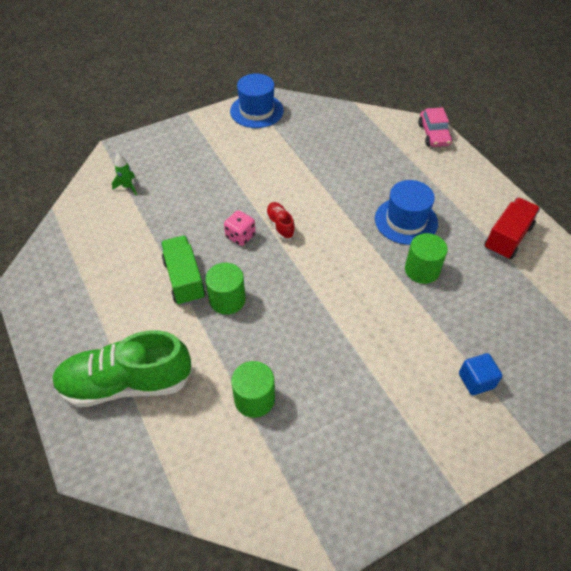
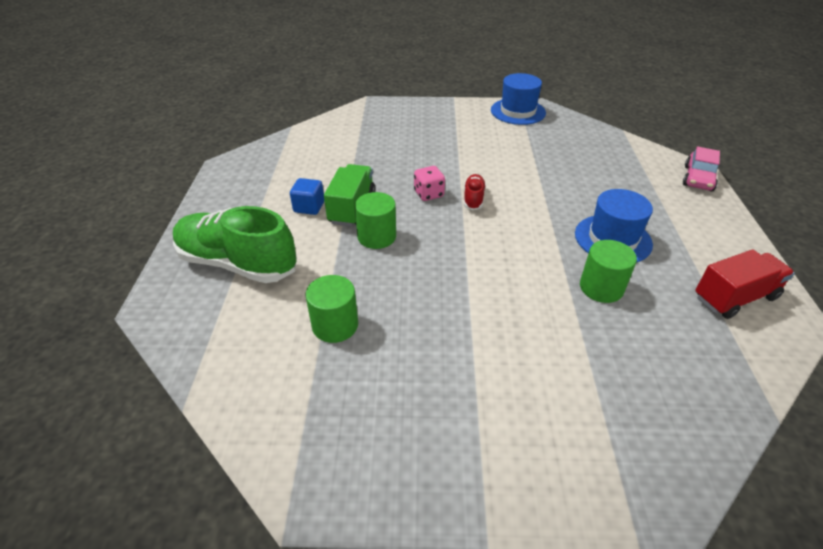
camera: 30 degrees right, 10 degrees down
green rocket [112,153,137,195] -> none
blue cube [459,353,502,395] -> blue cube moved to [290,178,324,215]

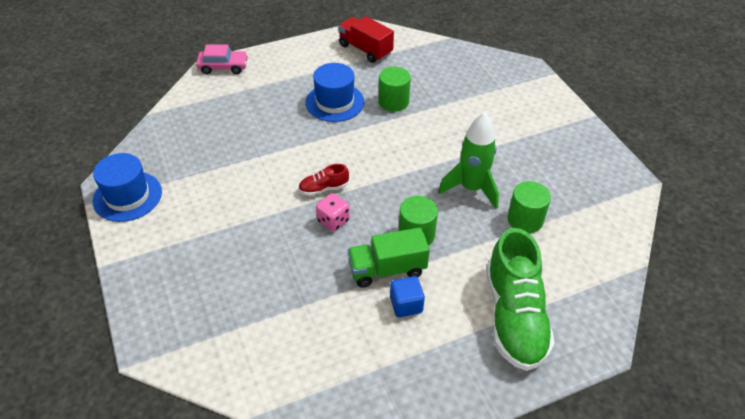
camera: 115 degrees left, 5 degrees up
none -> green rocket [438,112,499,209]

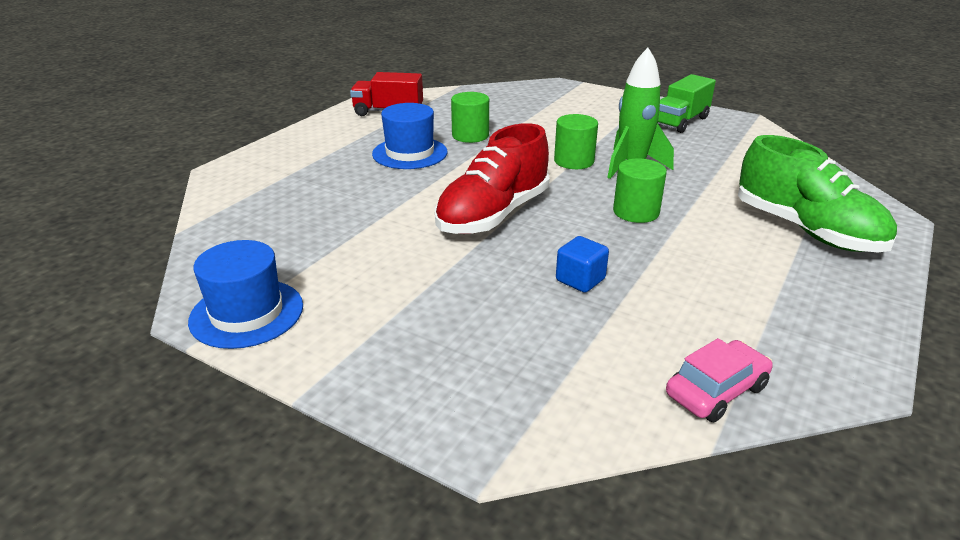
camera: 35 degrees left, 15 degrees down
pink car [196,44,248,74] -> pink car moved to [666,338,773,422]
red shoe [298,164,349,196] -> red shoe [435,123,549,234], size x2.26
pink dice [316,193,350,232] -> none
green truck [348,227,430,288] -> green truck moved to [657,74,716,133]
blue cube [390,276,425,317] -> blue cube moved to [556,236,609,293]
green cylinder [507,181,551,233] -> green cylinder moved to [554,114,598,169]

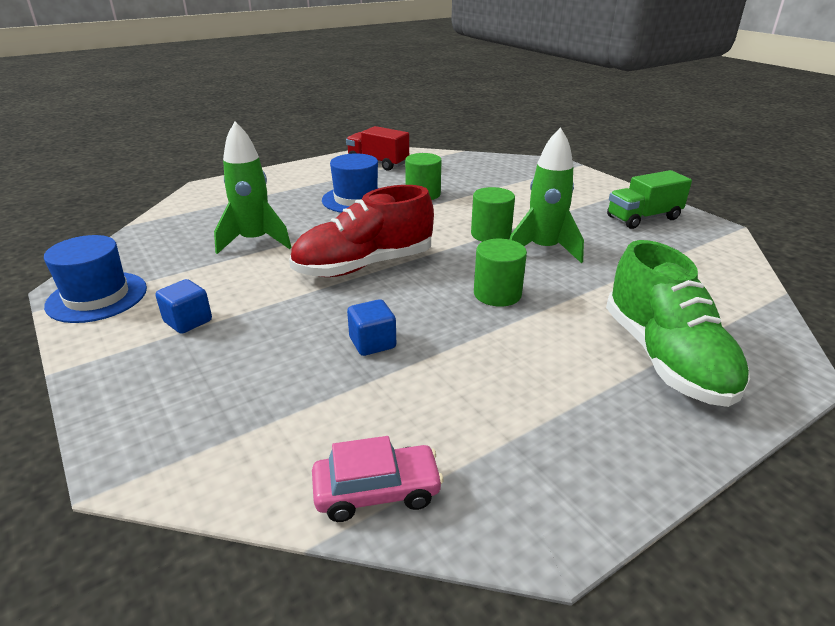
camera: 25 degrees right, 0 degrees up
none -> blue cube [155,279,212,334]
none -> green rocket [214,122,292,254]

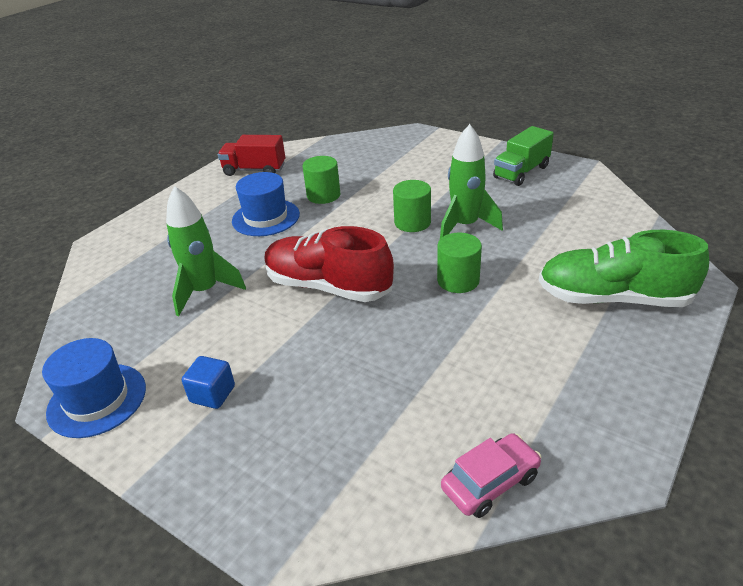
camera: 20 degrees left, 5 degrees up
red shoe [289,185,434,277] -> red shoe turned 75 degrees clockwise [264,226,394,302]
blue cube [347,299,396,356] -> none
green shoe [606,240,750,407] -> green shoe turned 135 degrees clockwise [539,230,709,307]

